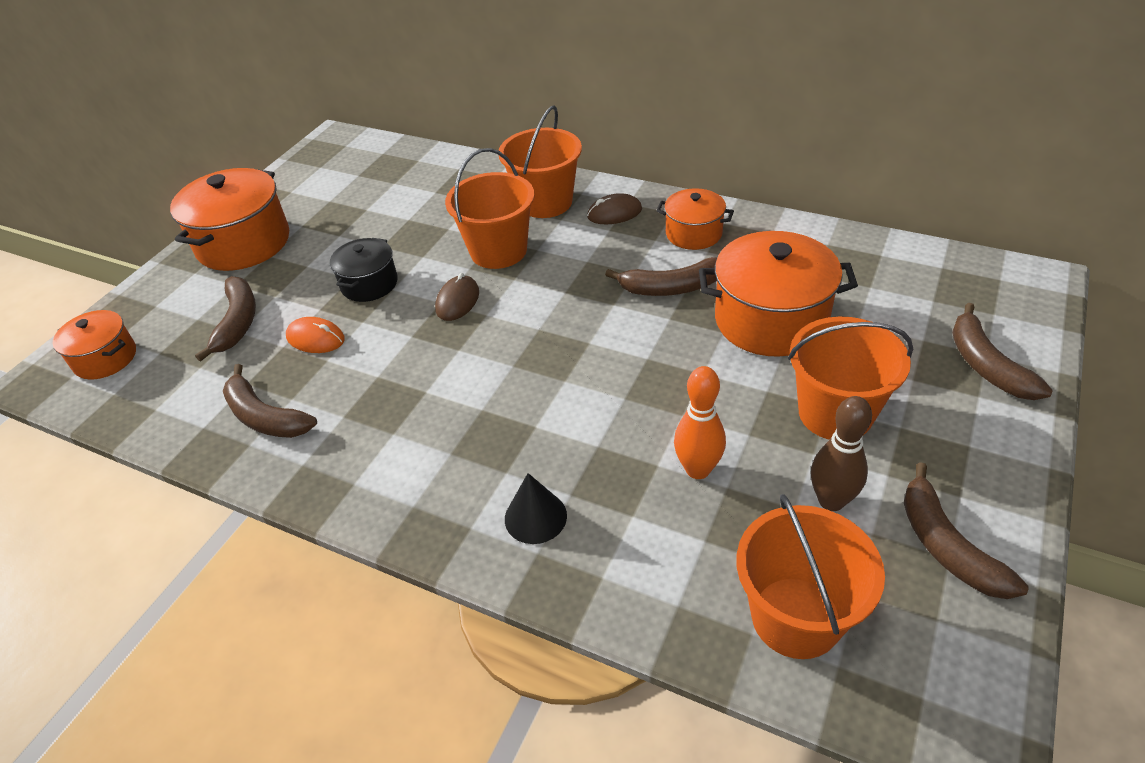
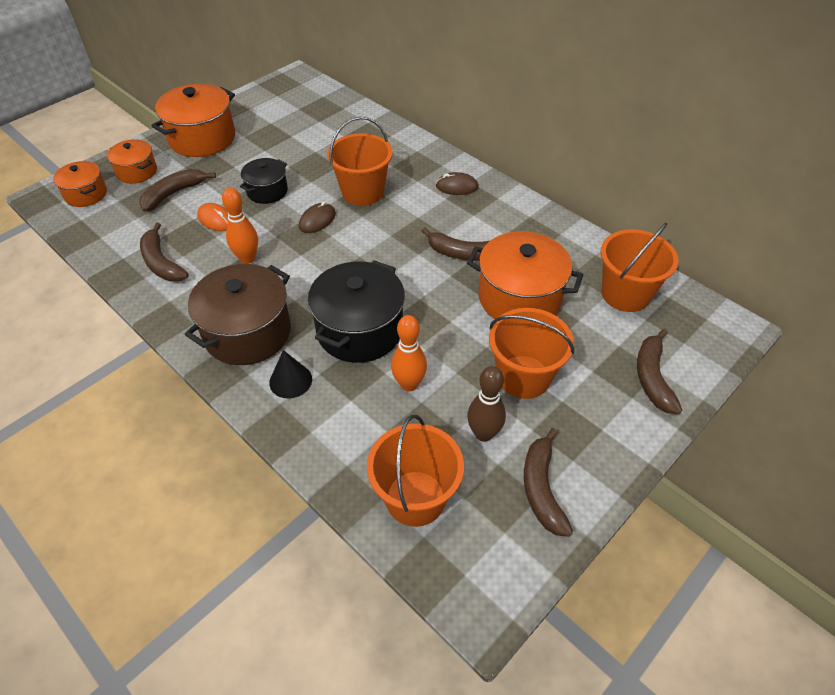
camera: 15 degrees right, 5 degrees up
brown banana [195,276,256,362] -> brown banana turned 150 degrees counterclockwise [139,169,216,212]
orange bucket [499,105,582,218] -> orange bucket moved to [601,223,679,312]
orange pot [656,188,734,250] -> orange pot moved to [107,139,157,184]
none -> brown pot [185,264,291,365]
none -> orange bowling pin [222,188,258,264]
none -> black pot [308,260,405,363]

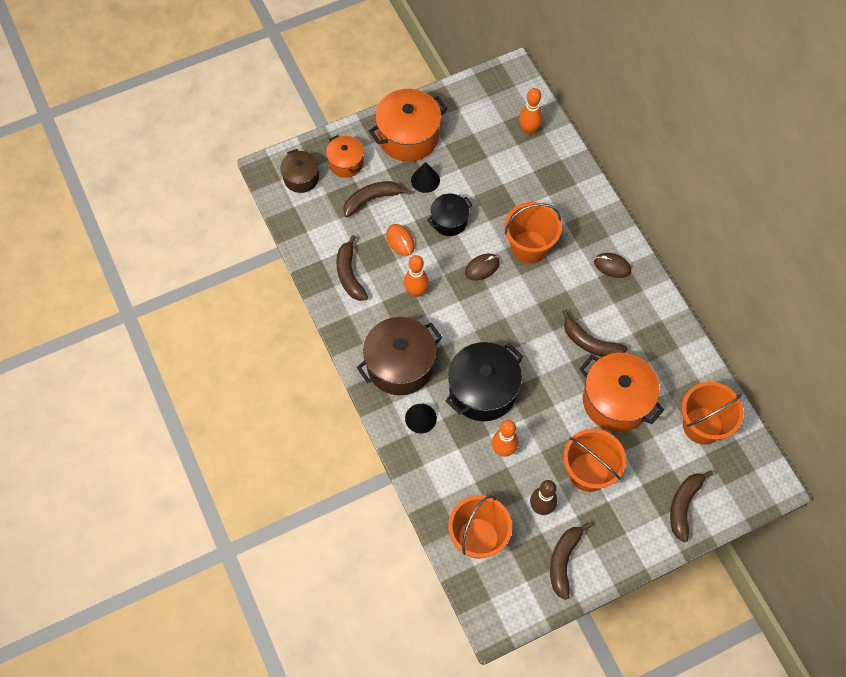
camera: 20 degrees right, 15 degrees up
orange pot [53,161,107,207] -> brown pot [280,149,319,193]
none -> black cone [411,162,440,193]
none -> orange bowling pin [519,88,543,135]

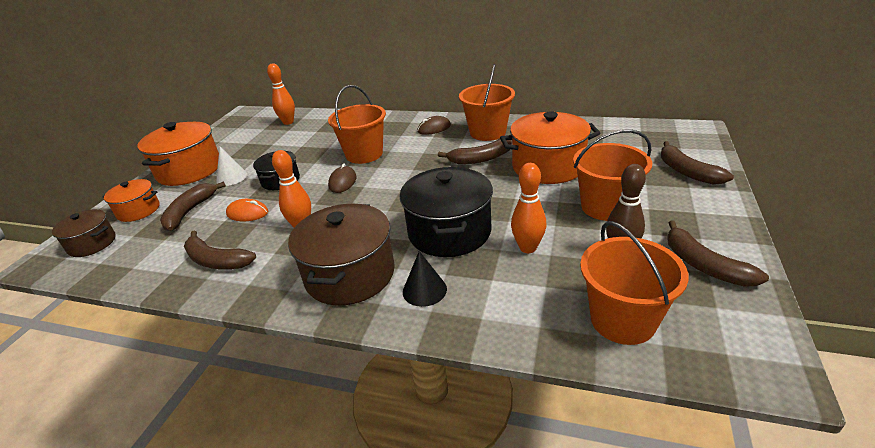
camera: 45 degrees left, 30 degrees down
black cone [411,162,440,193] -> white cone [216,147,248,186]
orange bucket [682,382,744,445] -> orange bucket moved to [459,64,515,141]

